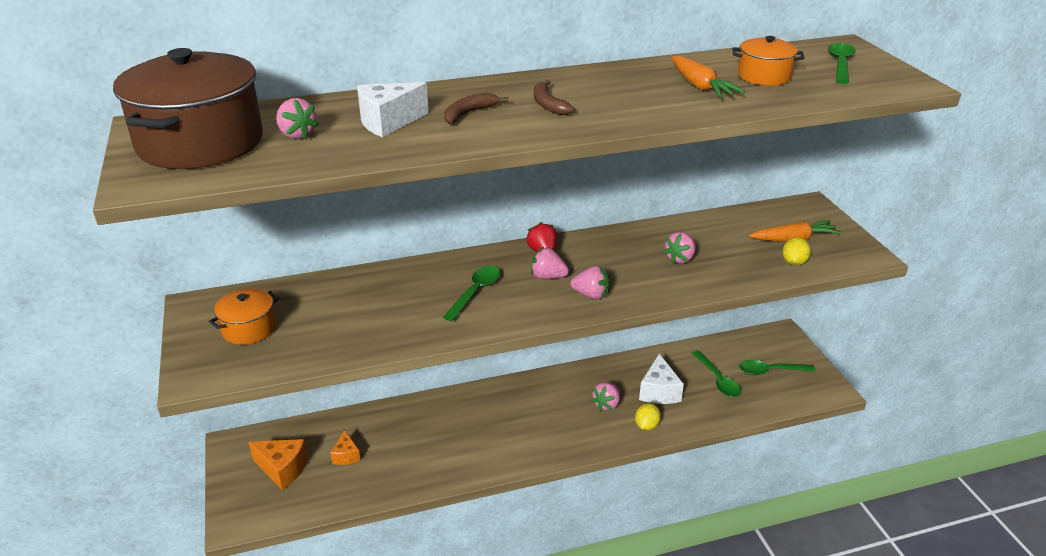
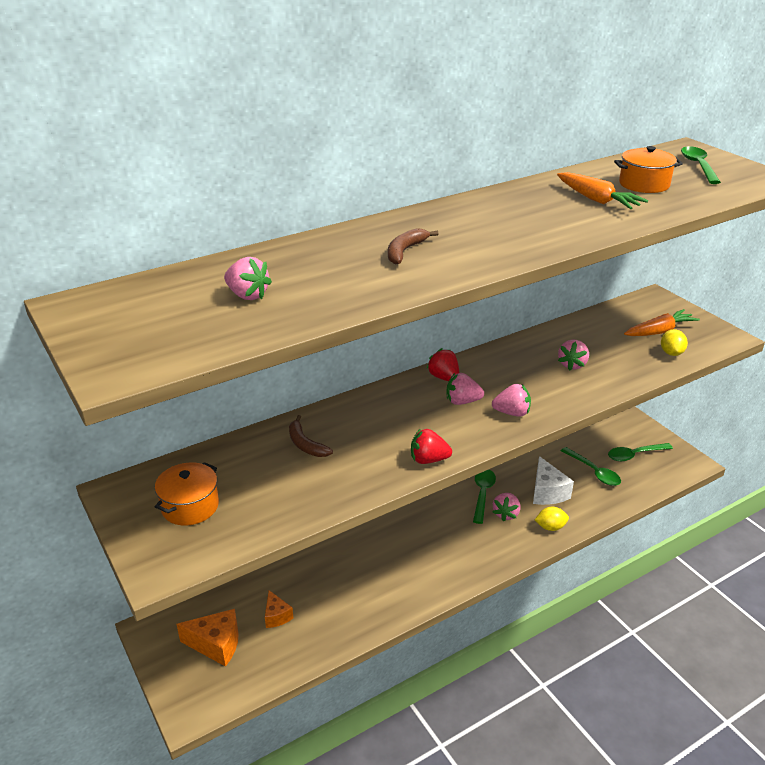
camera: 15 degrees left, 0 degrees up
brown pot [113,48,263,169] -> none
white cheese [357,82,429,137] -> none
green spoon [443,266,500,321] -> green spoon moved to [473,470,496,524]
brown banana [534,80,575,115] -> brown banana moved to [289,415,333,457]
yellow lemon [635,403,661,430] -> yellow lemon turned 75 degrees clockwise [535,507,569,531]
none -> red strawberry [411,428,452,464]

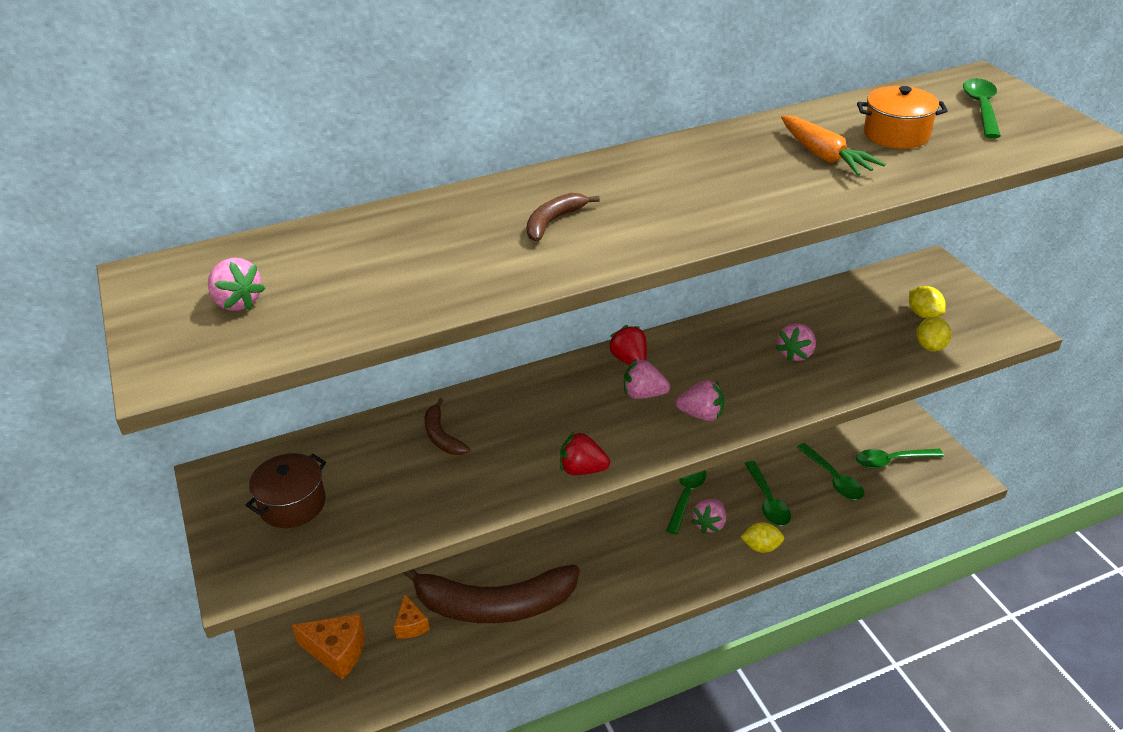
camera: 10 degrees right, 5 degrees up
orange pot [155,462,219,526] -> brown pot [246,453,326,528]
pink strawberry [224,257,272,300] -> pink strawberry moved to [208,258,265,311]
white cheese [533,456,574,505] -> green spoon [744,461,791,526]
orange carrot [624,309,700,336] -> yellow lemon [909,286,946,318]
none -> brown banana [403,565,580,623]

